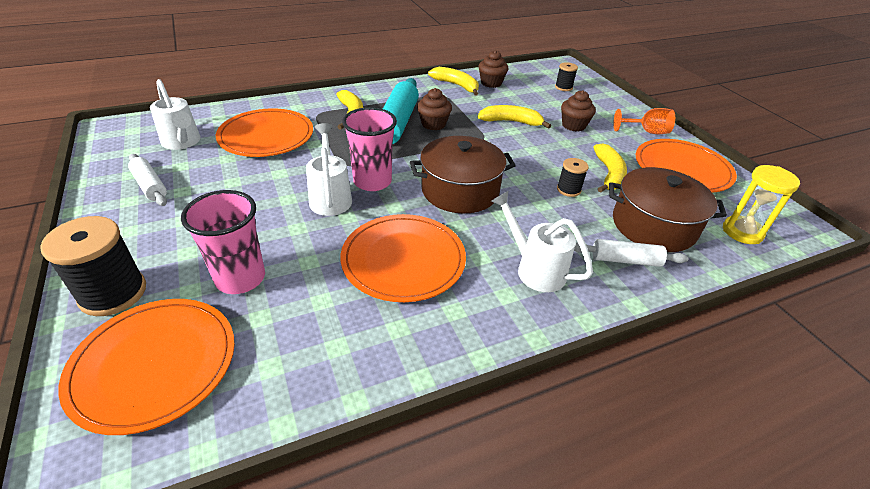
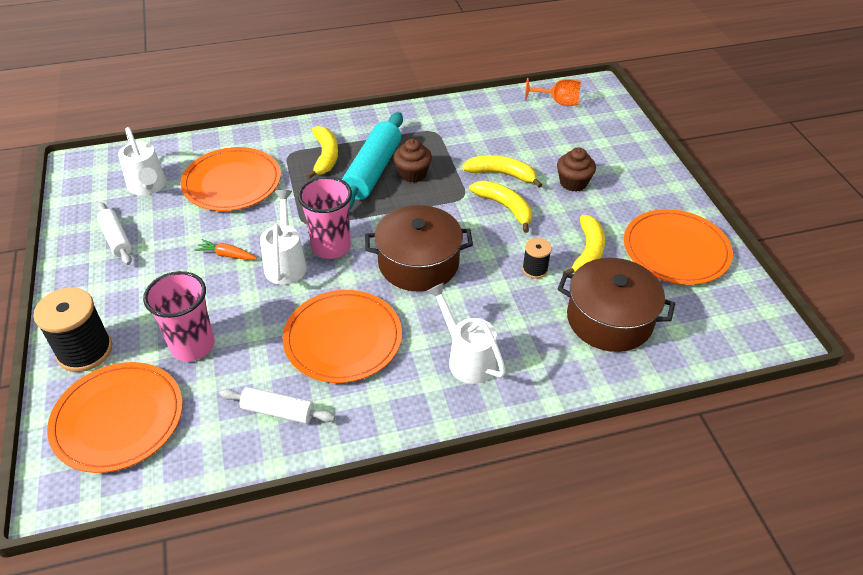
camera: 10 degrees right, 5 degrees up
yellow banana [428,67,479,96] -> yellow banana moved to [469,181,532,233]
brown cupcake [478,50,508,88] -> none
black spool [555,62,578,91] -> none
white rolling pin [574,239,688,267] -> white rolling pin moved to [220,387,335,424]
orange goblet [613,108,675,134] -> orange goblet moved to [525,78,581,106]
yellow hourglass [723,165,800,244] -> none
none -> orange carrot [194,239,257,260]

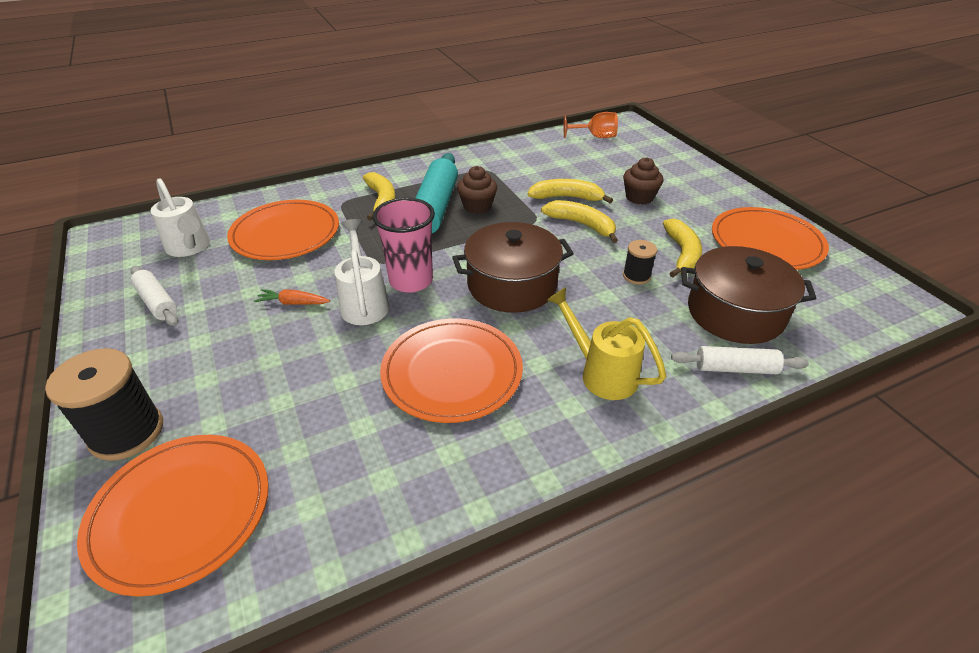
camera: 10 degrees left, 5 degrees down
pink cup [143,271,215,361] -> none
white rolling pin [220,387,335,424] -> white rolling pin moved to [671,346,809,374]
white watering can [426,282,506,384] -> yellow watering can [547,287,667,400]

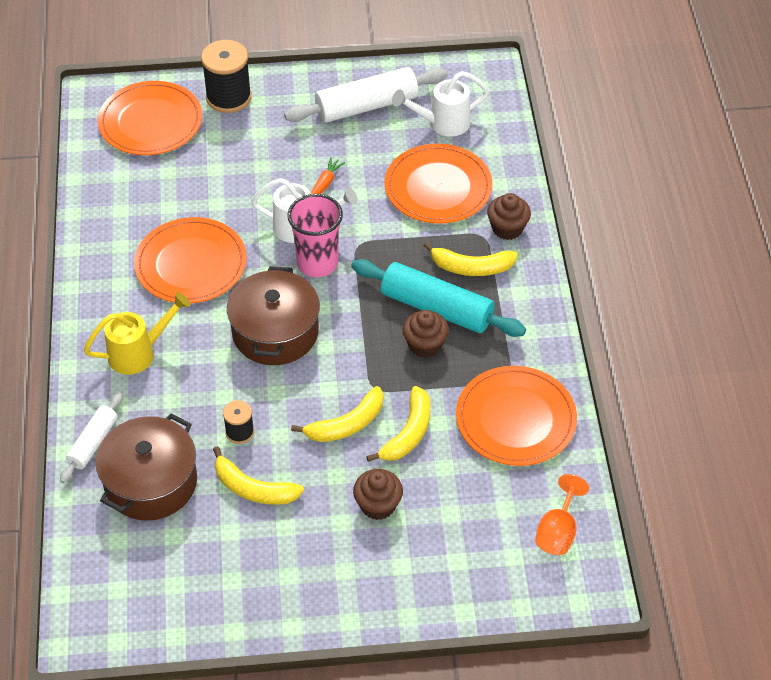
camera: 110 degrees right, 10 degrees up
white rolling pin [131,266,178,326] -> white rolling pin [284,67,447,123], size x1.76
orange plate [712,207,829,270] -> orange plate moved to [456,366,577,466]
none -> brown cupcake [487,193,531,240]

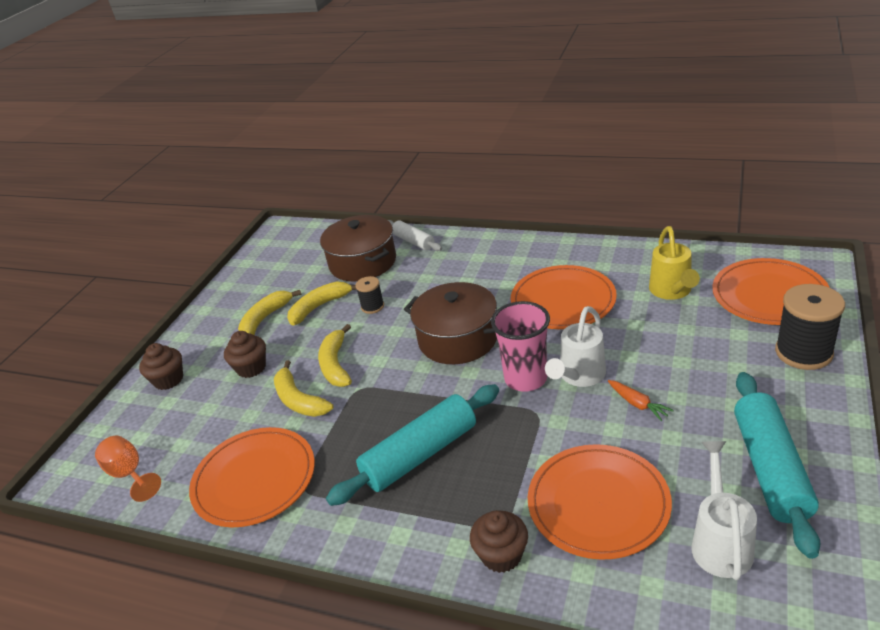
camera: 120 degrees right, 15 degrees down
yellow watering can [84,292,191,375] -> yellow watering can moved to [649,226,700,300]
white rolling pin [284,67,447,123] -> turquoise rolling pin [734,372,820,559]
brown cupcake [403,310,449,358] -> brown cupcake moved to [139,343,183,390]
yellow banana [423,242,518,276] -> yellow banana moved to [238,290,302,335]

